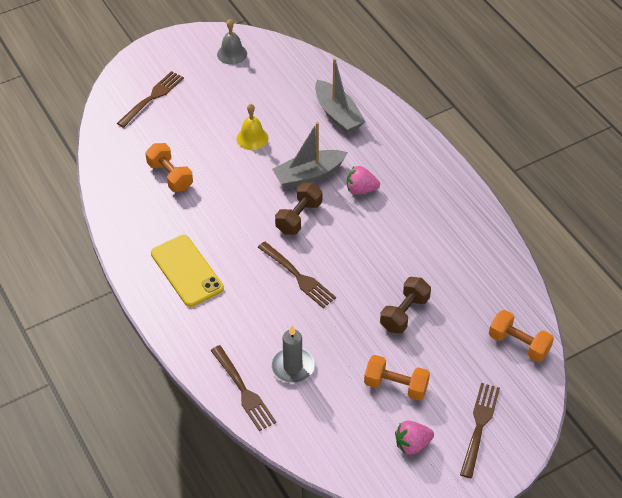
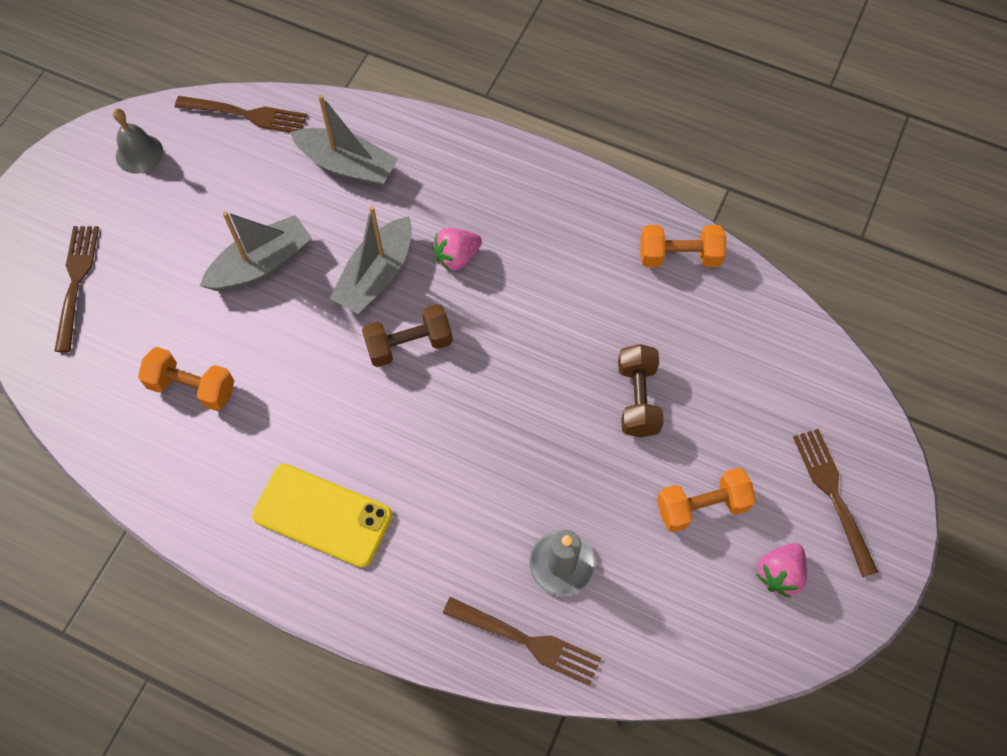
camera: 35 degrees left, 15 degrees up
yellow bell [237,104,269,150] -> grey boat [200,211,312,291]
brown fork [258,242,336,308] -> brown fork moved to [175,96,307,132]
brown dumbbell [275,183,322,235] -> brown dumbbell turned 75 degrees clockwise [362,304,453,367]
orange dumbbell [489,310,554,362] -> orange dumbbell moved to [640,225,726,267]

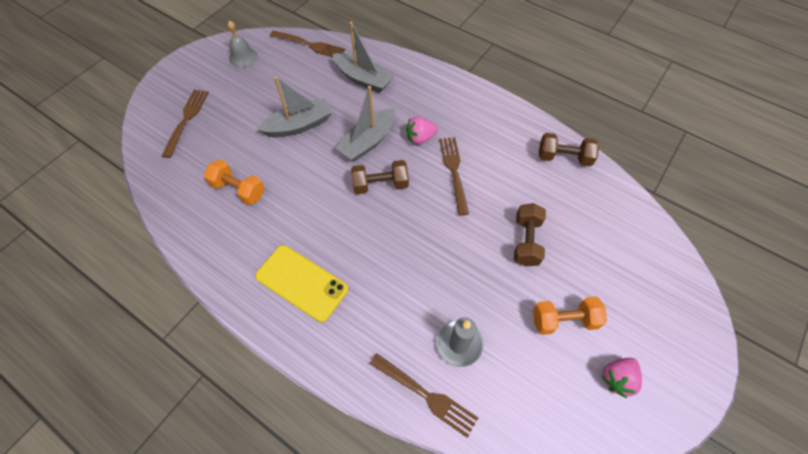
camera: 10 degrees right, 5 degrees down
orange dumbbell [640,225,726,267] -> brown dumbbell [539,133,599,167]
brown fork [793,429,878,577] -> brown fork moved to [439,137,469,216]

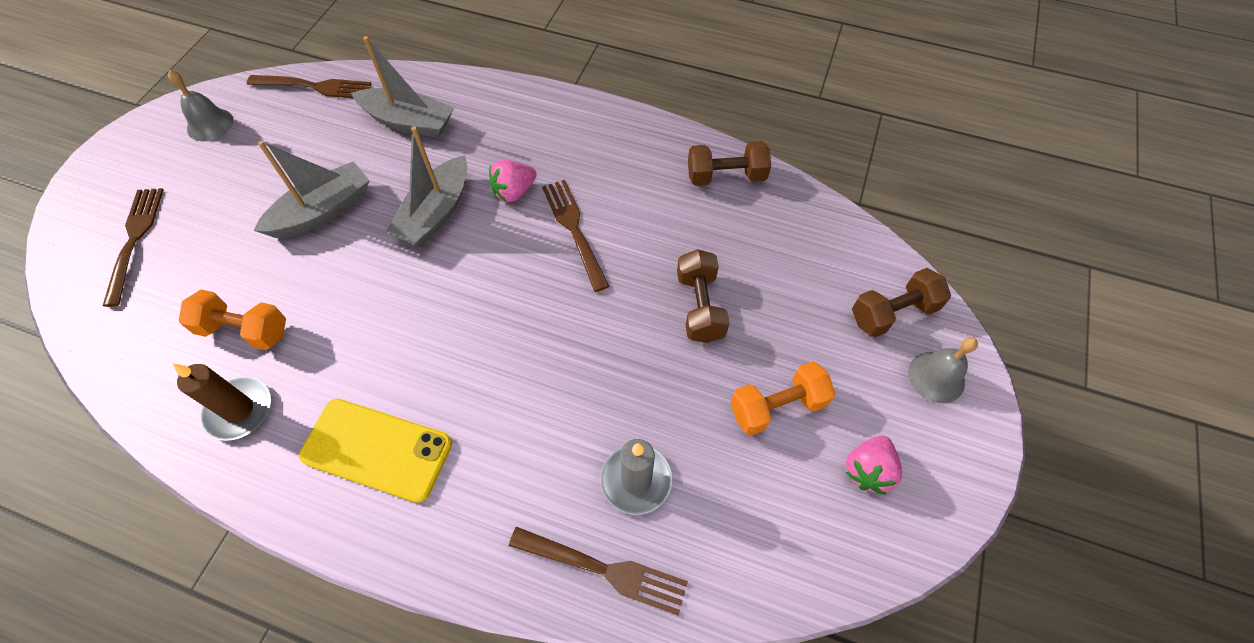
camera: 15 degrees left, 0 degrees up
brown dumbbell [351,160,409,194] -> brown dumbbell moved to [852,268,951,337]
none -> brown candle [173,364,271,441]
none -> grey bell [908,337,978,403]

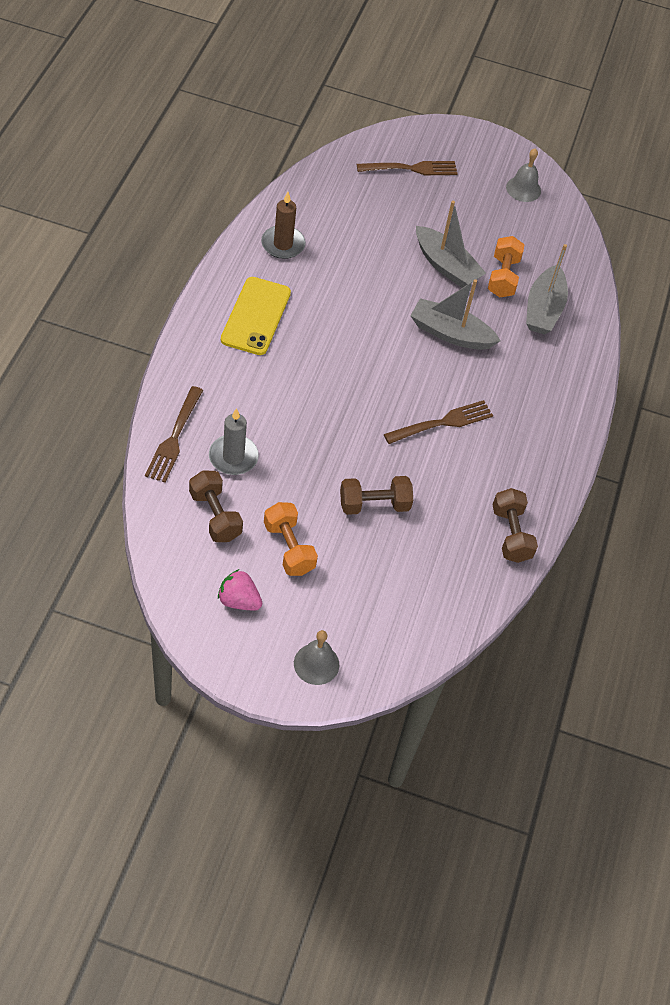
camera: 80 degrees right, 5 degrees down
orange dumbbell [179,289,286,350] -> orange dumbbell moved to [488,236,524,297]
brown fork [247,75,372,98] -> none
pink strawberry [489,160,537,202] -> none
brown dumbbell [852,268,951,337] -> brown dumbbell moved to [189,470,243,542]

